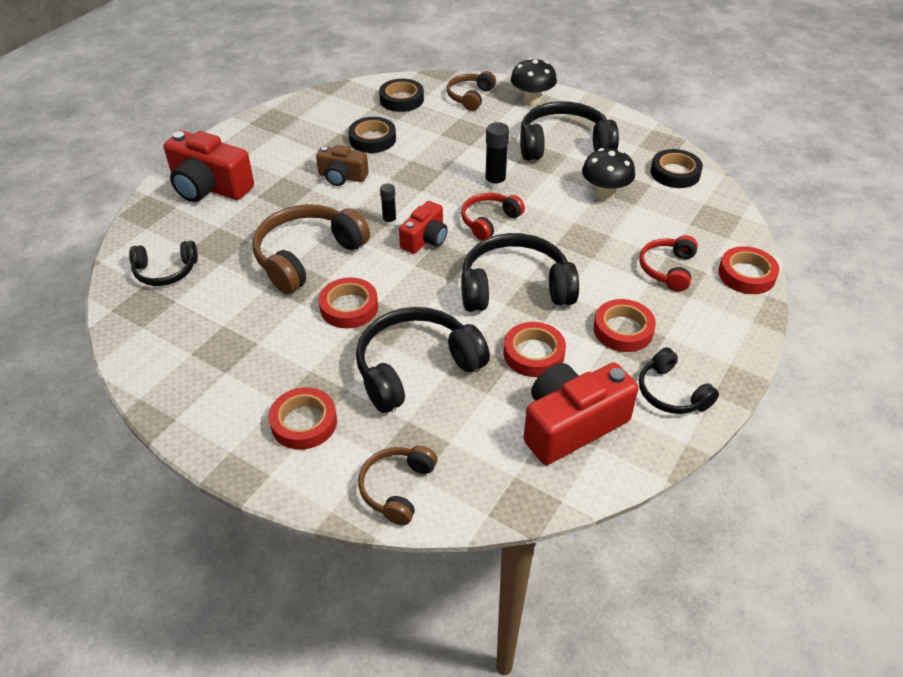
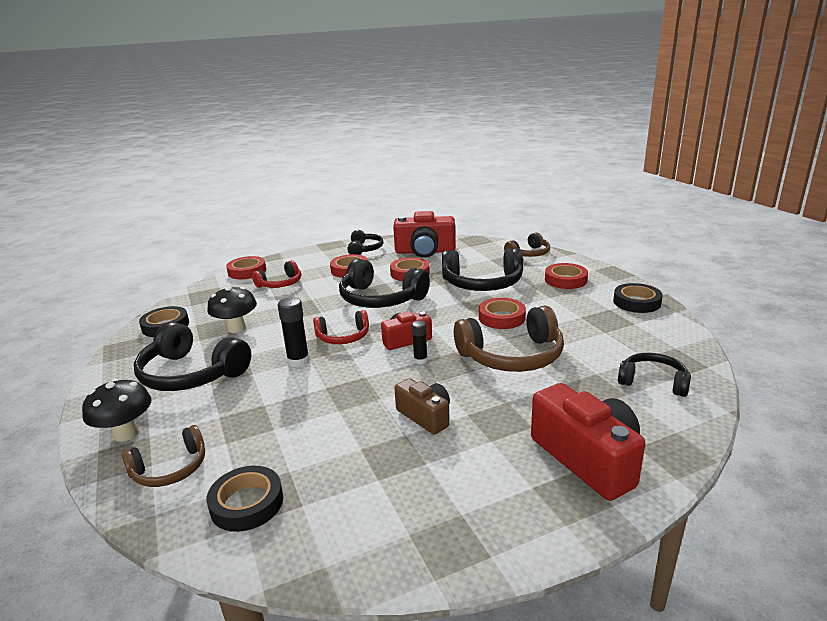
camera: 145 degrees left, 20 degrees down
black tape [348,117,396,153] -> black tape moved to [613,283,663,313]

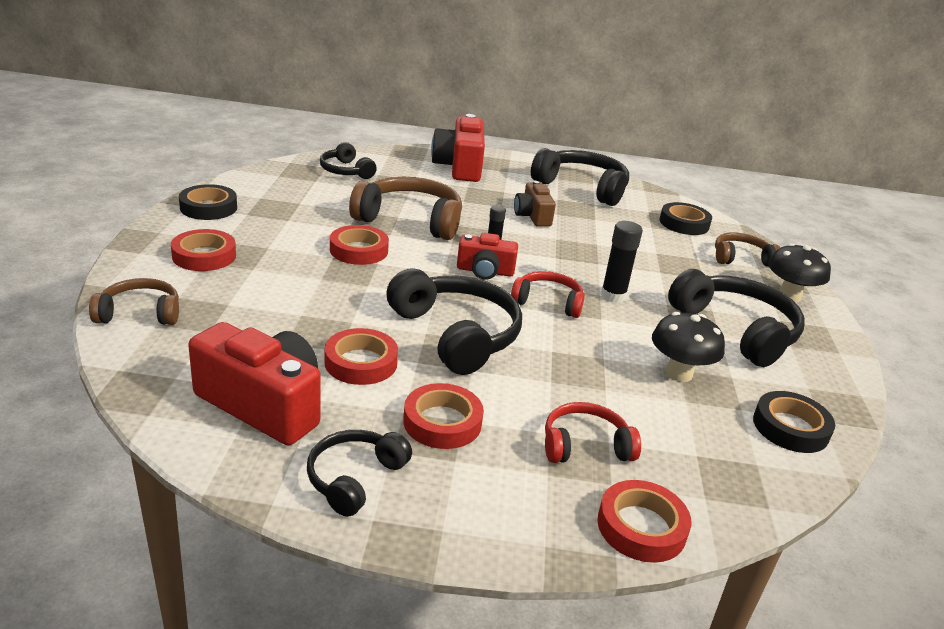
camera: 155 degrees left, 5 degrees up
black headphones [442,248,523,291] -> black headphones moved to [531,148,629,206]

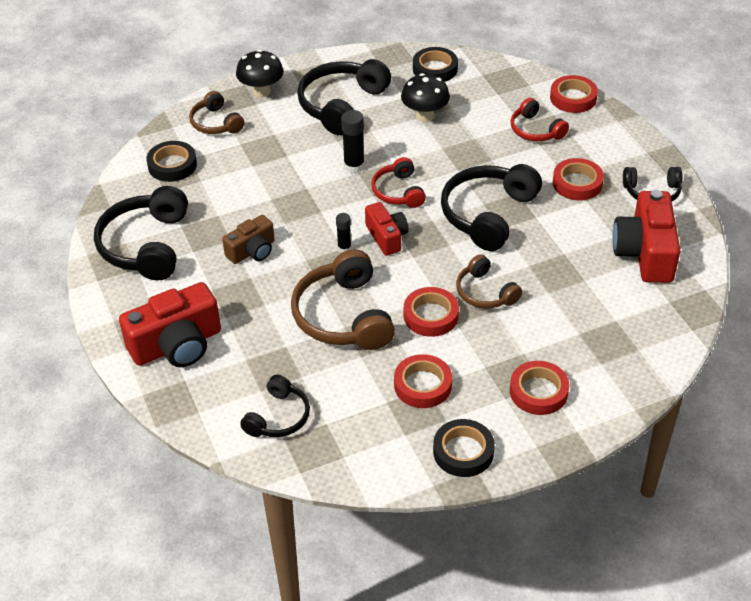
camera: 115 degrees left, 15 degrees up
brown headphones [89,278,179,325] -> brown headphones moved to [456,254,522,308]
red tape [324,328,398,385] -> red tape moved to [394,354,452,408]

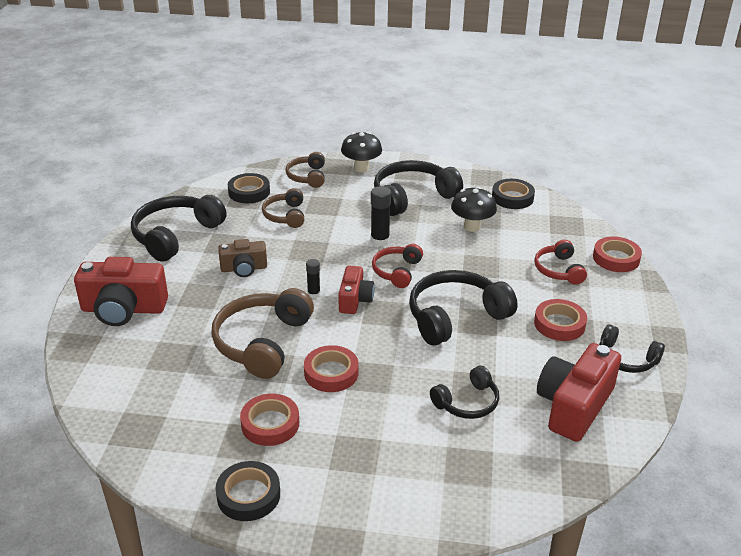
camera: 30 degrees right, 10 degrees down
black headphones [240,374,310,437] -> black headphones moved to [430,366,499,419]
brown headphones [456,254,522,308] -> brown headphones moved to [262,188,304,228]
red tape [510,361,569,415] -> none

